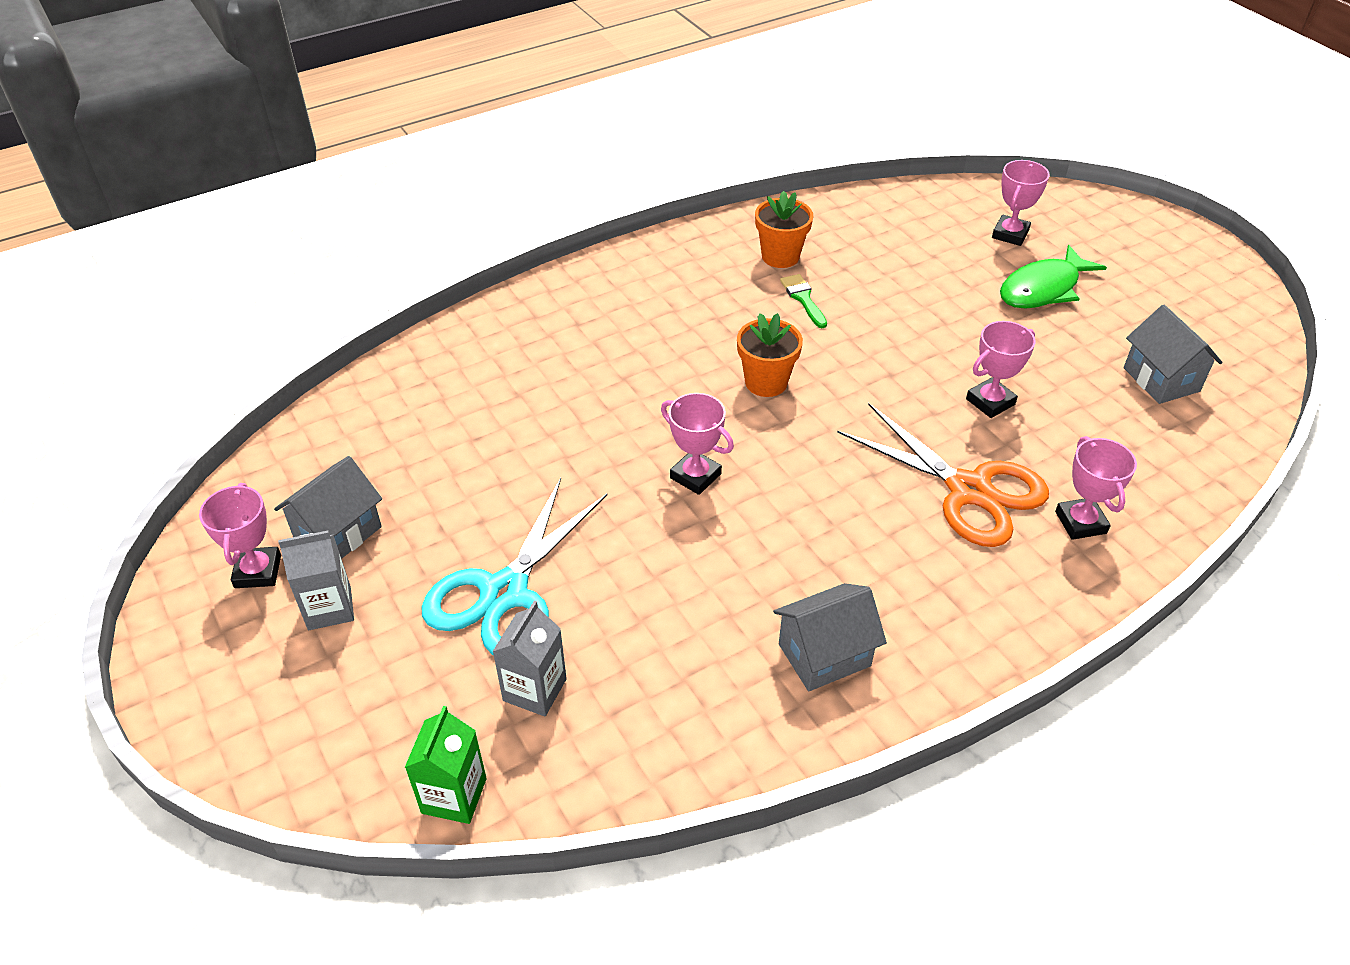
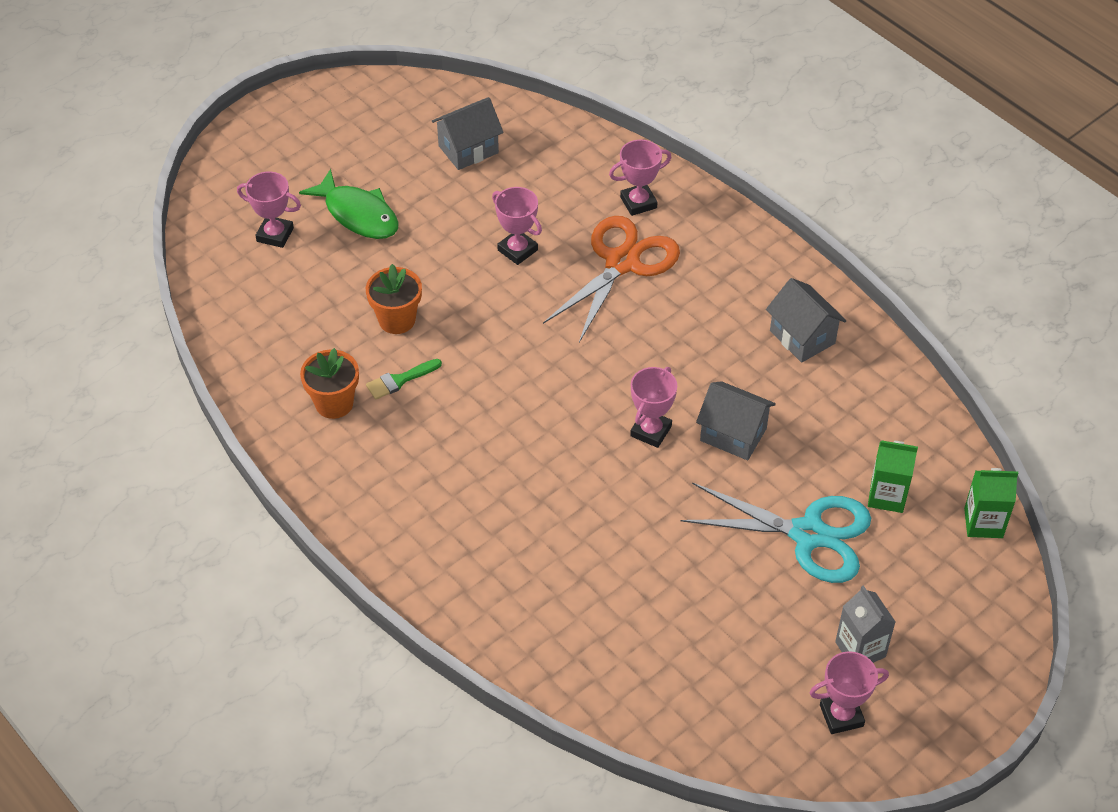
camera: 100 degrees left, 5 degrees up
grey house [274,456,382,559] -> grey house moved to [696,381,776,460]
grey carton [492,601,567,716] -> green carton [868,440,918,513]
orange flower pot [737,313,803,397] -> orange flower pot moved to [366,264,422,334]

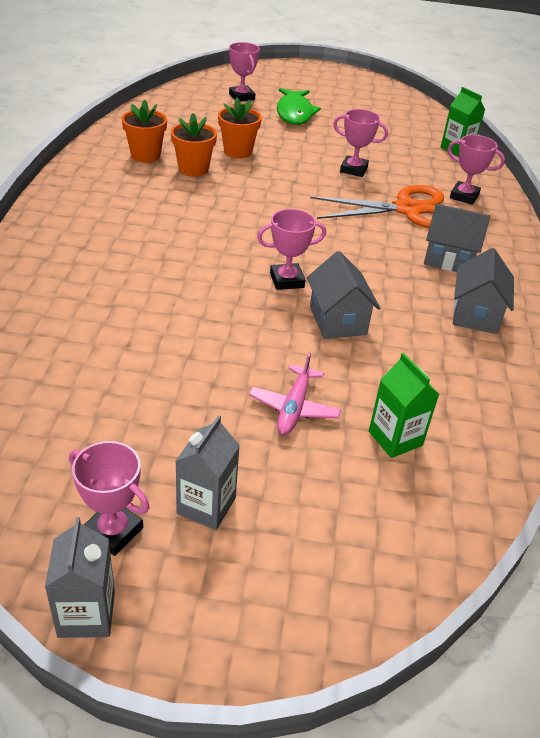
camera: 45 degrees right, 10 degrees down
green brush [366,359,442,400] -> orange flower pot [171,113,217,177]
grey house [432,97,504,170] -> grey house moved to [424,204,490,272]
pink trophy [492,187,542,265] -> pink trophy turned 75 degrees counterclockwise [333,109,388,177]
turquoise scissors [680,482,871,583] -> pink plane [249,352,341,435]
green carton [964,468,1018,538] -> green carton moved to [441,87,485,157]
none -> grey carton [45,517,115,638]

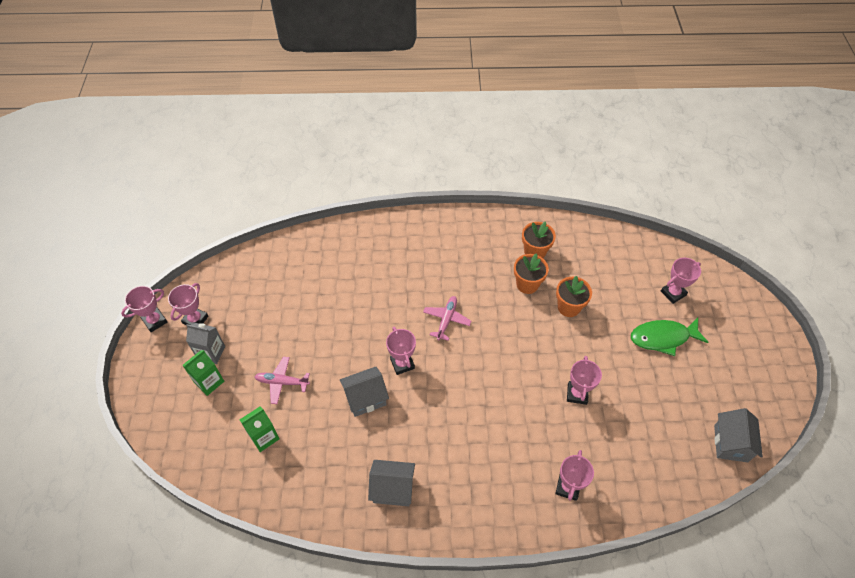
camera: 85 degrees right, 15 degrees up
grey carton [45,517,115,638] -> pink trophy [121,286,167,332]
orange scissors [311,185,444,228] -> none
grey house [424,204,490,272] -> grey house moved to [714,408,763,462]
green carton [441,87,485,157] -> green carton moved to [183,350,224,396]
none -> pink plane [423,296,471,341]

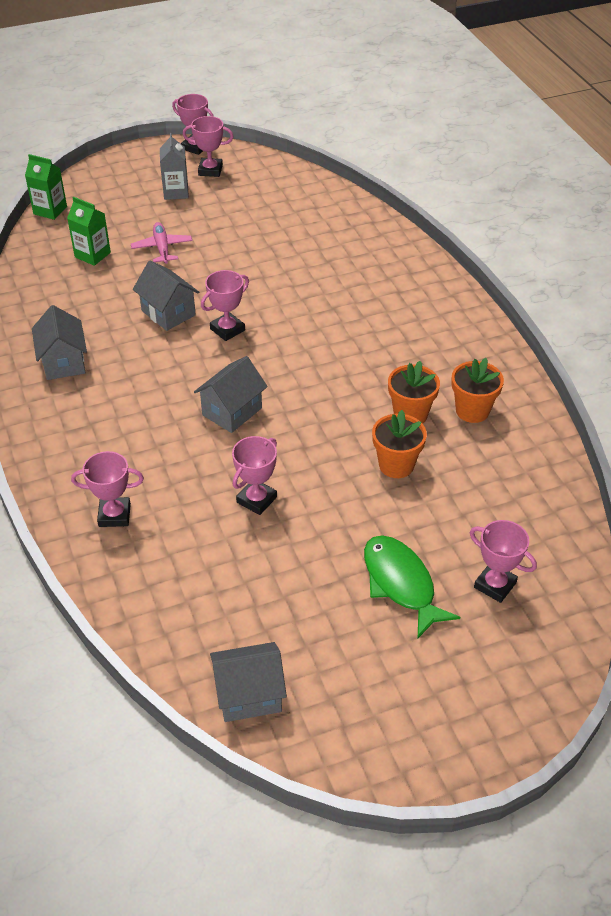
camera: 70 degrees right, 10 degrees down
green carton [183,350,224,396] -> green carton moved to [25,154,67,220]
pink plane [423,296,471,341] -> none
pink trophy [567,356,602,405] -> pink trophy turned 45 degrees counterclockwise [232,436,277,515]
none -> grey house [194,356,268,433]

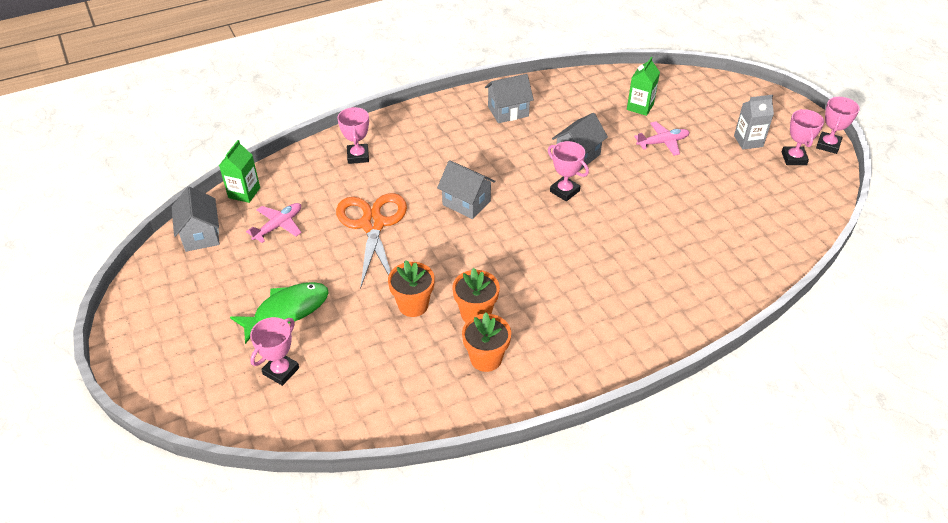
camera: 85 degrees right, 0 degrees up
green carton [25,154,67,220] -> green carton moved to [219,140,260,203]
pink trophy [232,436,277,515] -> orange scissors [336,193,407,289]
none -> pink plane [246,203,301,243]

